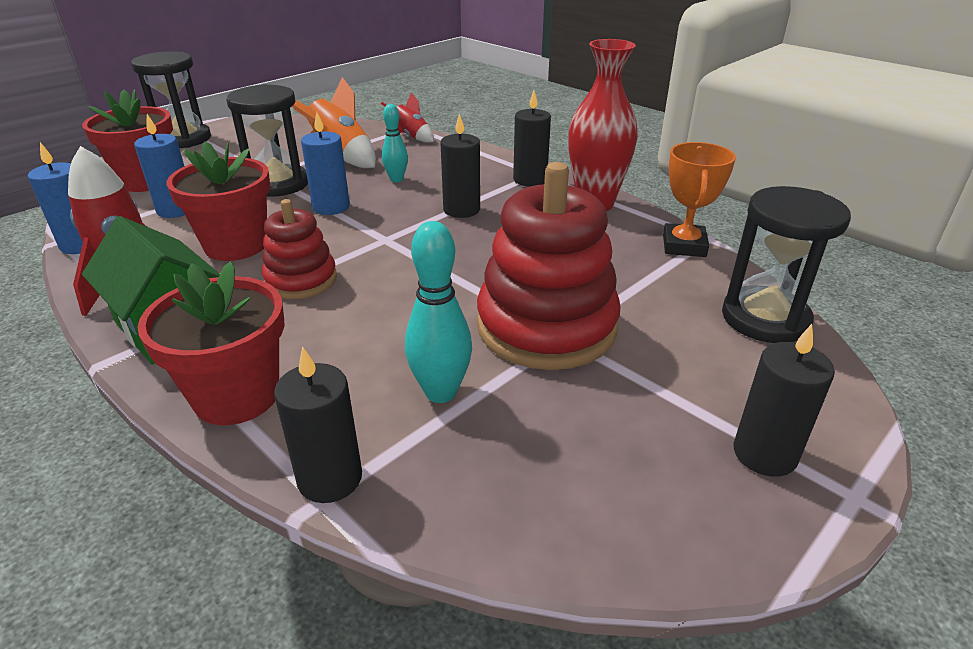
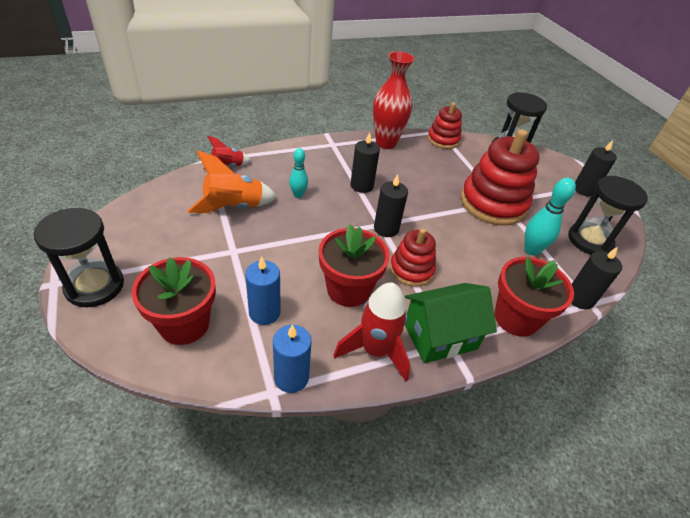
camera: 70 degrees left, 10 degrees up
black hourglass [226,84,308,197] -> black hourglass moved to [568,176,648,255]
blue candle [301,112,350,215] -> none
black candle [513,91,551,187] -> black candle moved to [374,174,408,237]
orange trophy [663,142,736,257] -> red stacking toy [428,102,462,149]

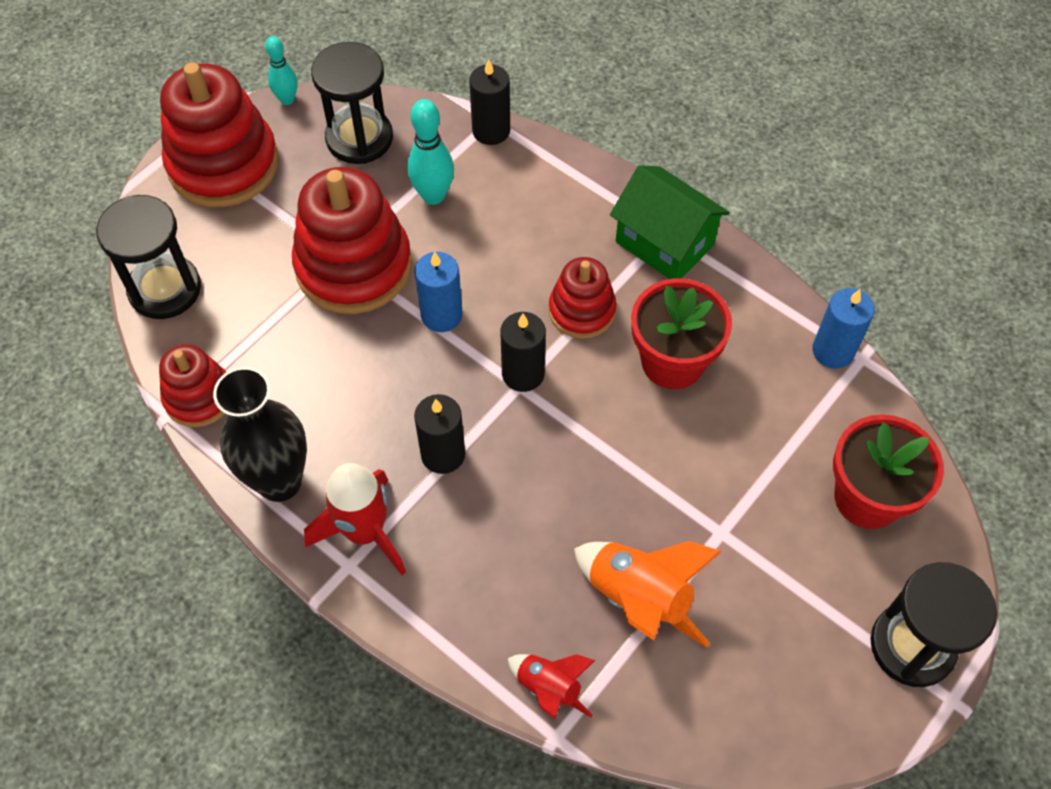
camera: 115 degrees left, 15 degrees up
blue candle [245,256,281,325] -> blue candle moved to [415,252,463,332]
turquoise bowling pin [289,148,308,198] -> turquoise bowling pin moved to [265,36,298,105]
red rocket [333,283,410,382] -> red rocket moved to [304,463,406,576]
red vase [373,51,414,149] -> black vase [213,367,307,502]
red flower pot [494,257,574,337] -> none
black candle [575,140,617,196] -> red stacking toy [160,62,279,207]

